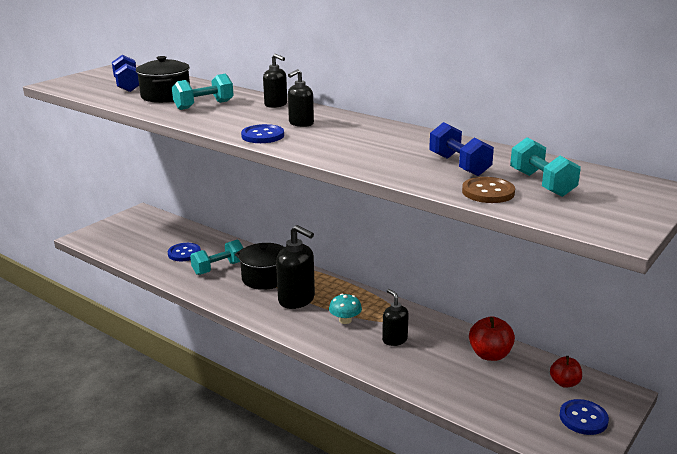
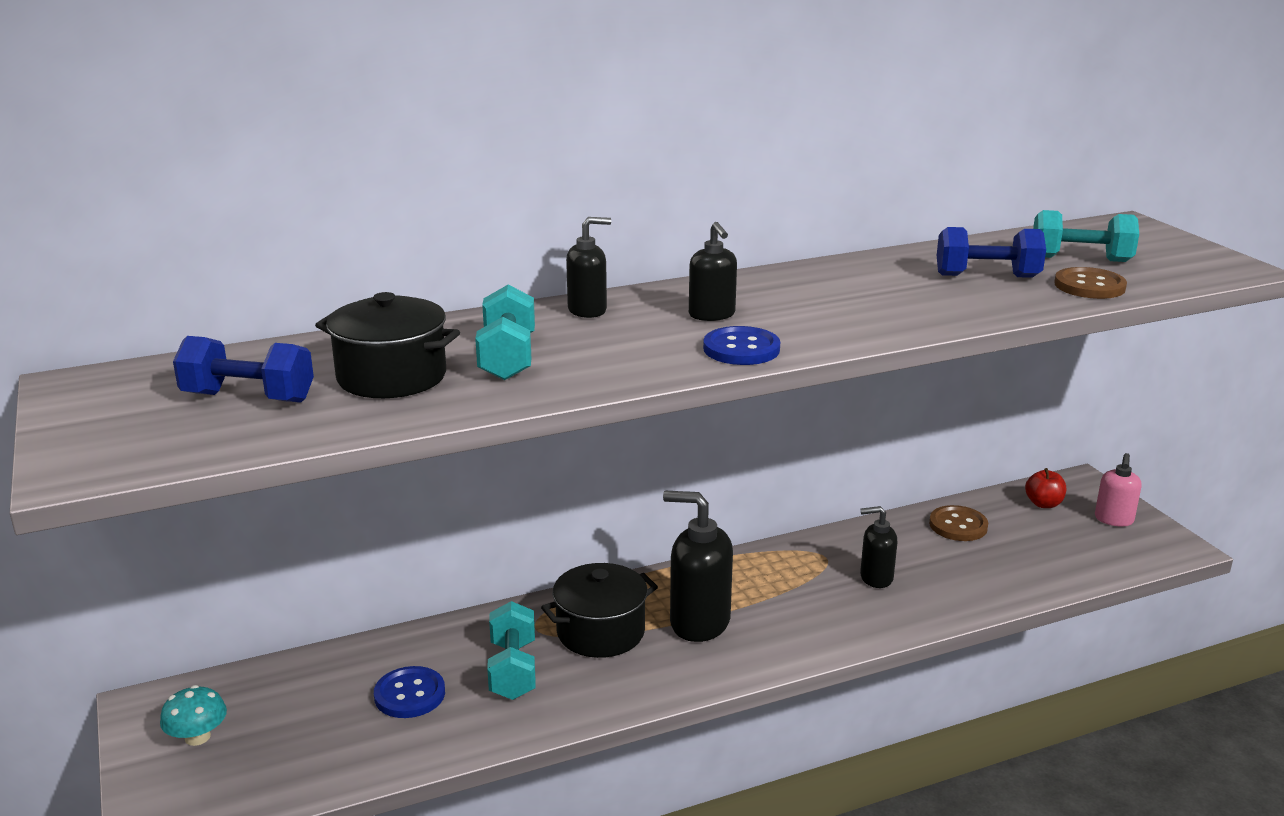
camera: 60 degrees left, 0 degrees up
black soap dispenser [276,225,315,309] -> black soap dispenser turned 135 degrees counterclockwise [663,491,733,642]
turquoise mushroom [329,294,362,324] -> turquoise mushroom moved to [160,685,227,746]
red apple [469,317,515,361] -> brown button [929,505,988,541]
blue button [559,399,609,435] -> pink soap dispenser [1095,453,1142,527]

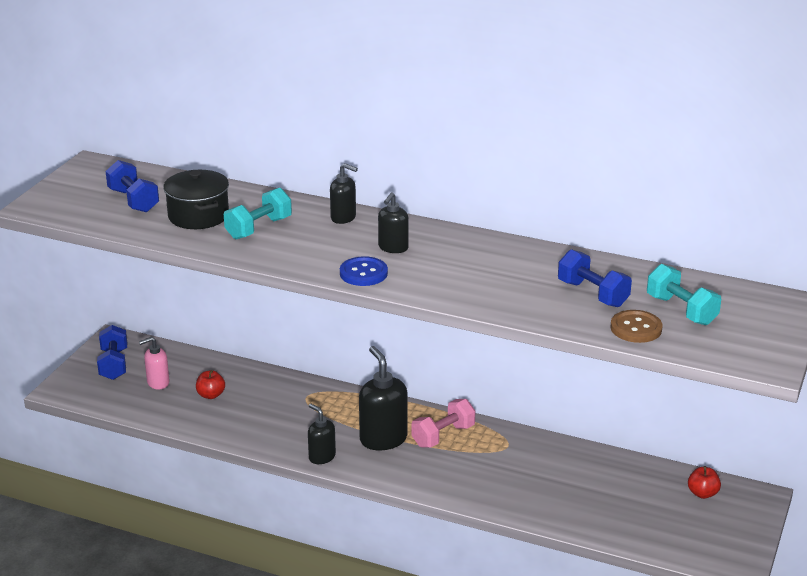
camera: 45 degrees right, 5 degrees up
turquoise mushroom [160,685,227,746] -> blue dumbbell [97,325,127,380]
blue button [374,666,445,718] -> red apple [196,370,225,399]
turquoise dumbbell [487,601,536,700] -> none
black pot [541,563,658,658] -> none
black soap dispenser [860,506,898,588] -> black soap dispenser moved to [308,404,336,464]
brown button [929,505,988,541] -> none
pink soap dispenser [1095,453,1142,527] -> pink soap dispenser moved to [139,337,170,389]
none -> pink dumbbell [411,399,475,448]

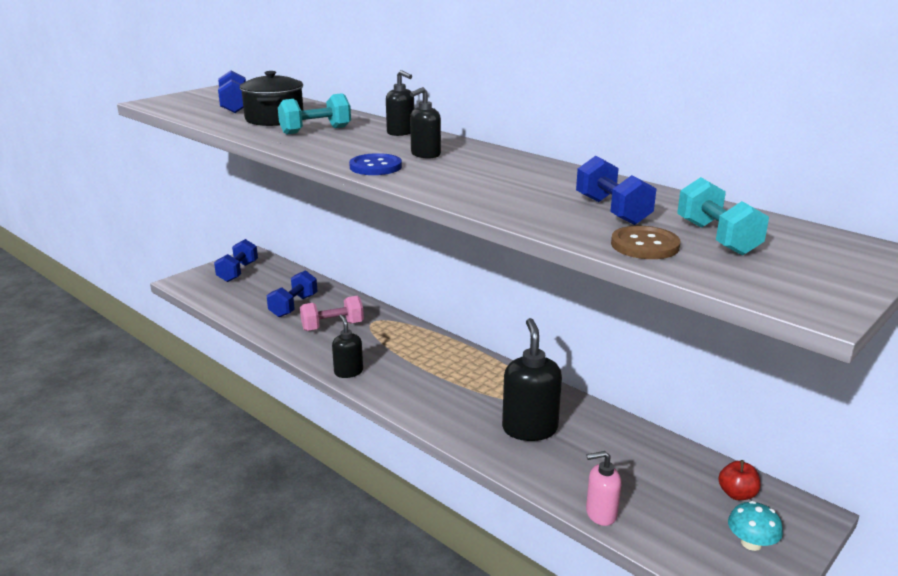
camera: 20 degrees right, 5 degrees down
pink soap dispenser [139,337,170,389] -> pink soap dispenser moved to [586,451,621,526]
red apple [196,370,225,399] -> blue dumbbell [267,270,318,317]
black soap dispenser [359,346,407,450] -> black soap dispenser moved to [502,318,562,441]
pink dumbbell [411,399,475,448] -> pink dumbbell moved to [300,296,364,331]
none -> turquoise mushroom [728,501,783,551]

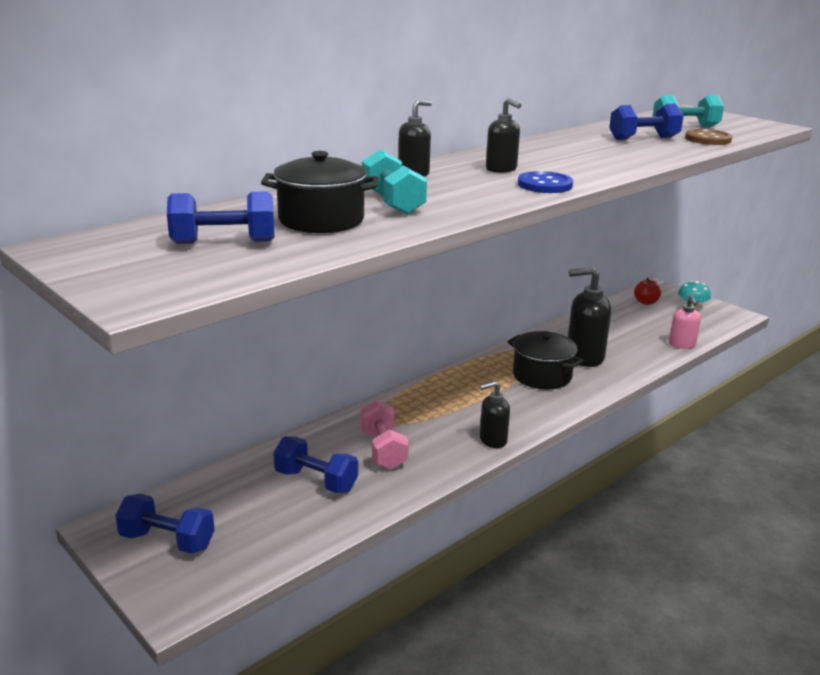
camera: 85 degrees left, 0 degrees up
none -> black pot [507,331,584,389]

